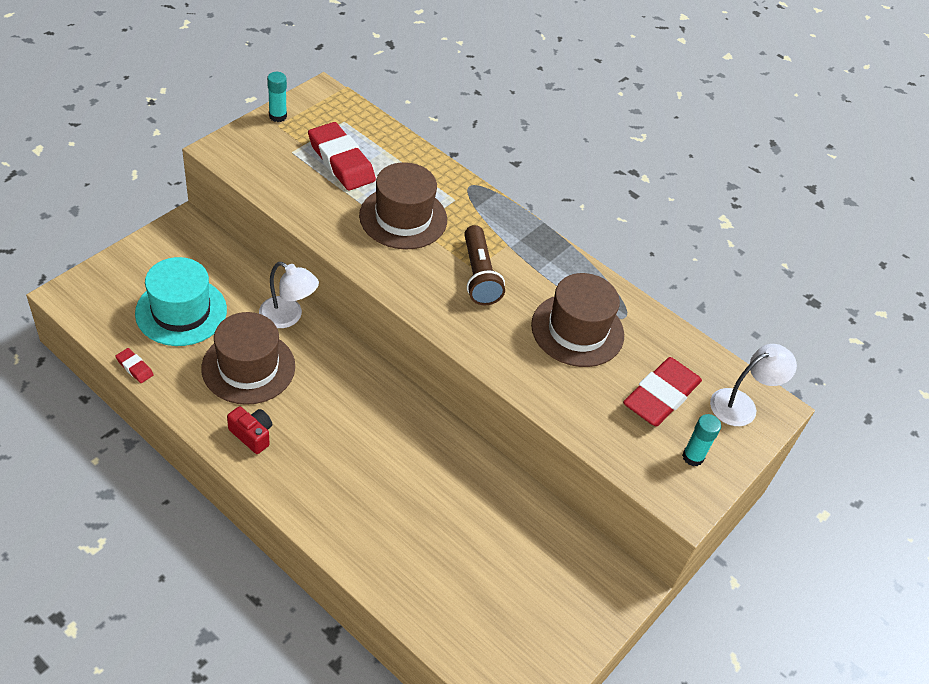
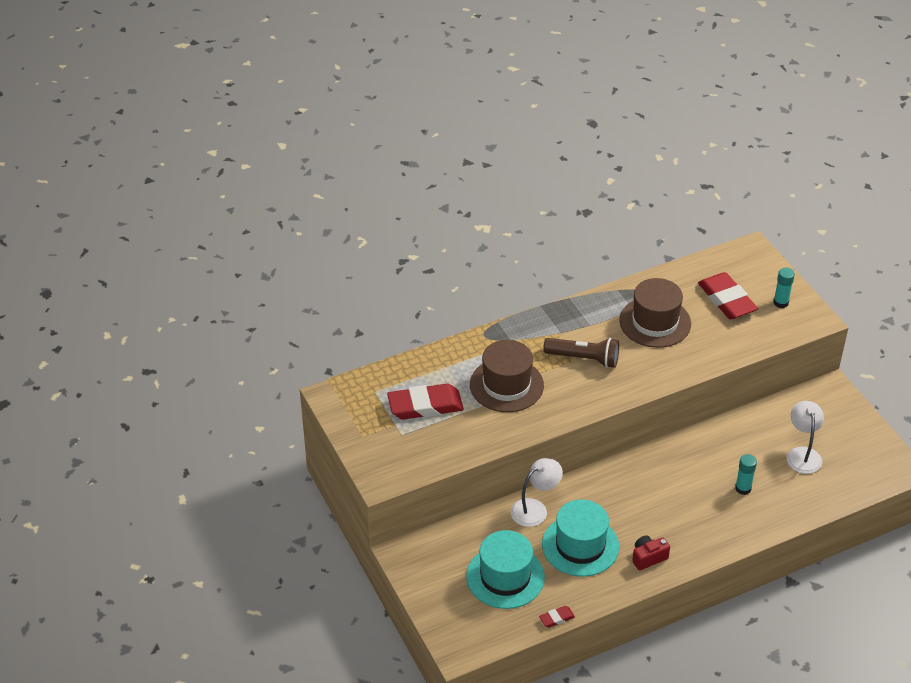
camera: 60 degrees left, 5 degrees down
brown hat [201,312,295,405] -> turquoise hat [542,499,619,577]
turquoise glue stick [267,72,287,122] -> turquoise glue stick moved to [735,454,757,495]
white lamp [710,344,797,426] -> white lamp moved to [787,401,824,474]

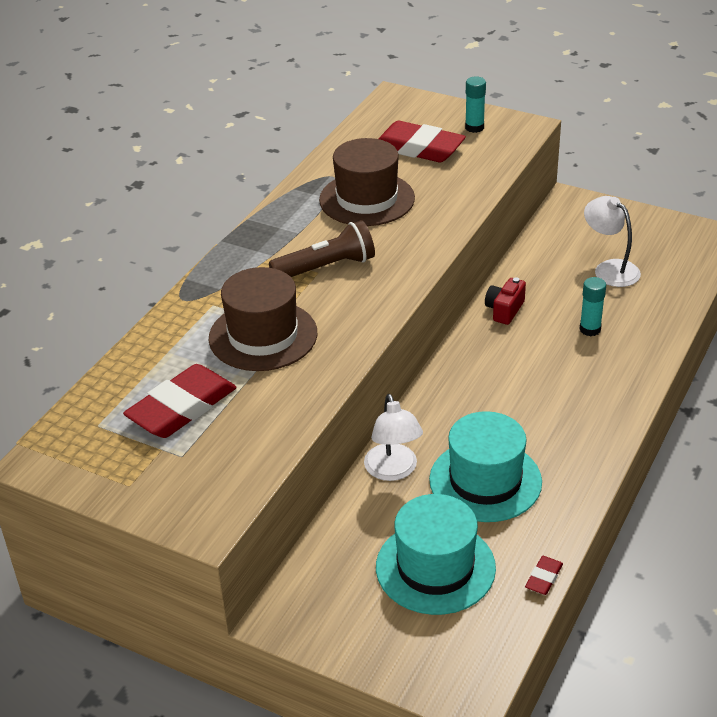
camera: 35 degrees left, 5 degrees down
white lamp [511,458,563,527] -> white lamp turned 150 degrees clockwise [364,394,423,481]
red camera [632,535,670,570] -> red camera moved to [485,277,526,325]

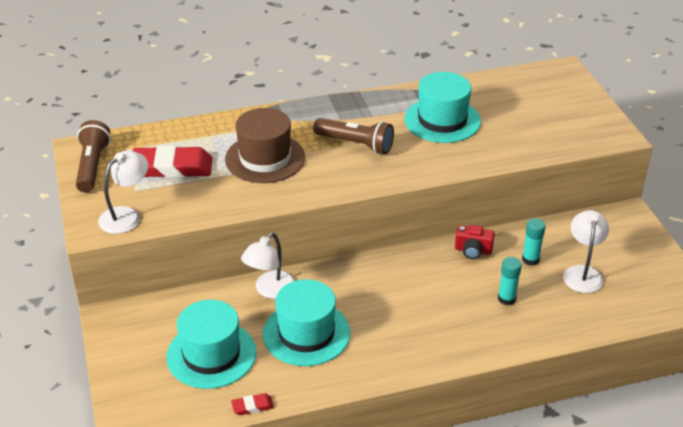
camera: 45 degrees right, 0 degrees up
brown hat [319,138,415,226] -> turquoise hat [404,72,481,143]
red eraser [378,121,466,162] -> none
turquoise glue stick [465,76,486,133] -> turquoise glue stick moved to [522,218,546,266]
red camera [485,277,526,325] -> red camera turned 150 degrees counterclockwise [455,225,495,259]
none -> brown flashlight [76,120,111,193]
none -> white lamp [98,151,148,234]

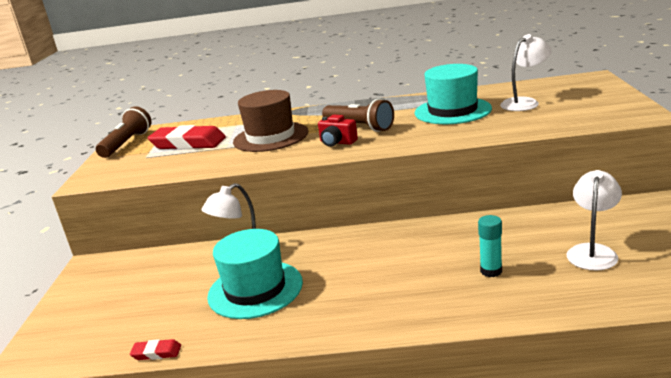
camera: 20 degrees right, 15 degrees down
white lamp [98,151,148,234] -> white lamp moved to [500,34,552,111]
turquoise hat [166,300,256,389] -> none
red camera [455,225,495,259] -> red camera moved to [318,115,358,147]
turquoise glue stick [522,218,546,266] -> none

